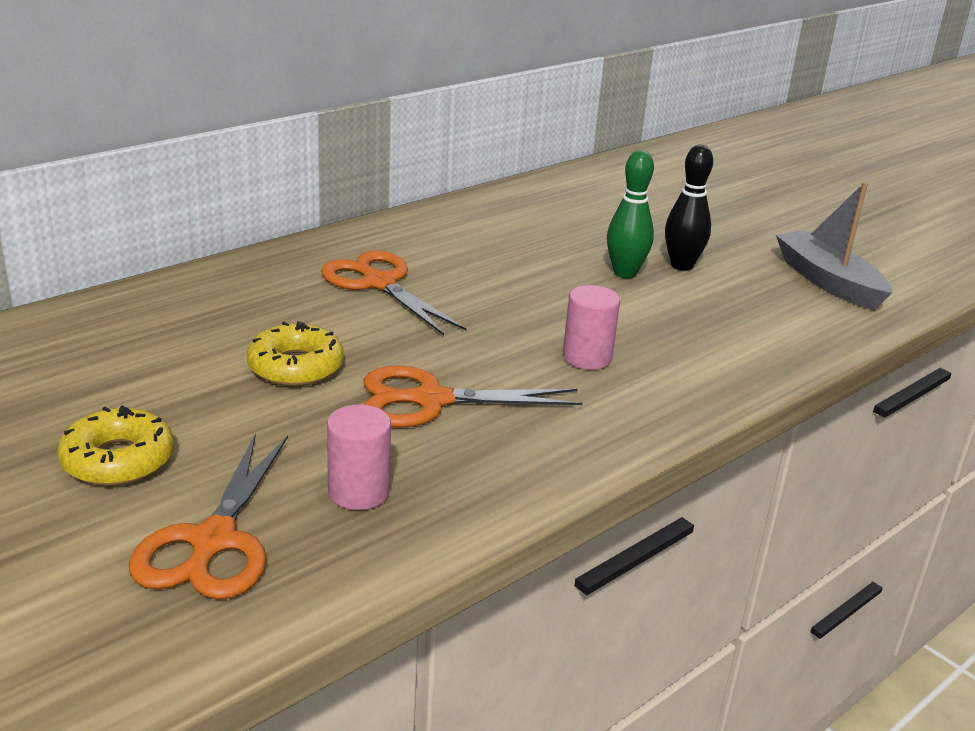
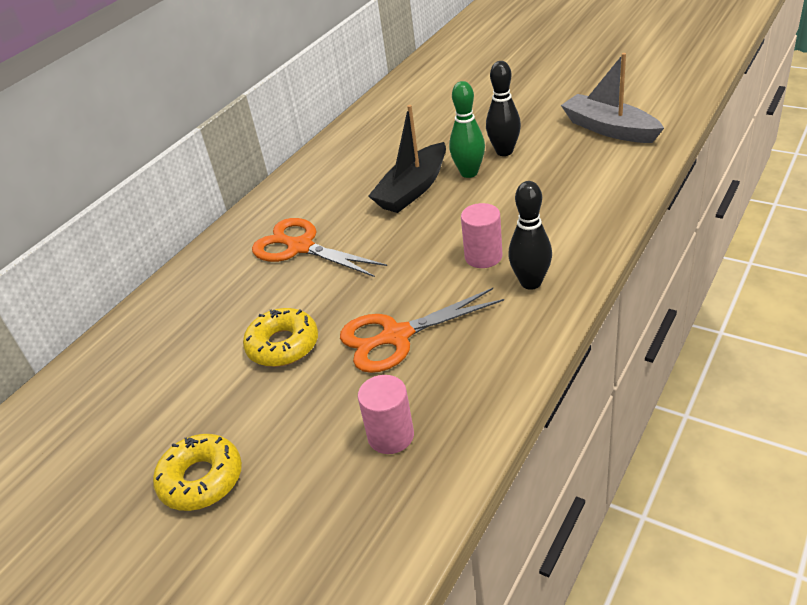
camera: 10 degrees left, 10 degrees up
orange scissors [129,433,288,599] -> none
none -> black boat [368,105,446,213]
none -> black bowling pin [508,181,552,290]

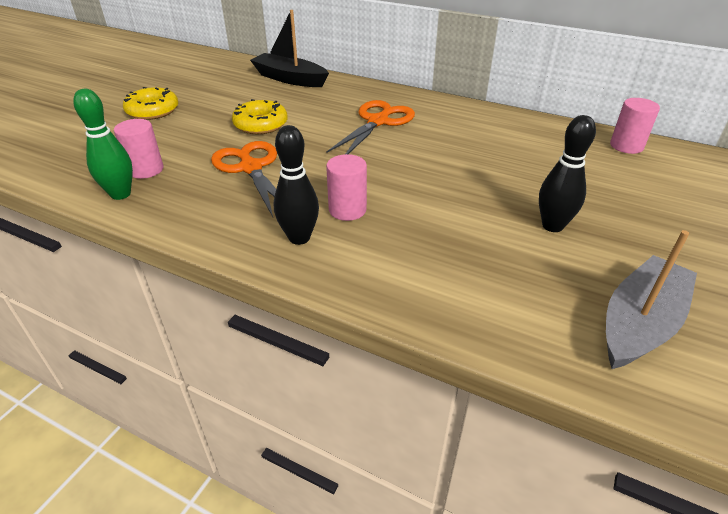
camera: 80 degrees right, 0 degrees up
black boat [368,105,446,213] -> black boat moved to [250,10,329,87]
green bowling pin [449,81,485,178] -> green bowling pin moved to [73,89,133,200]
none -> pink cylinder [610,98,660,154]

